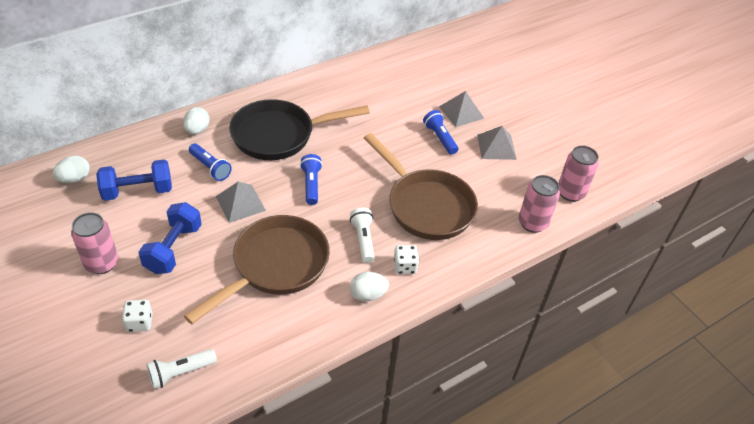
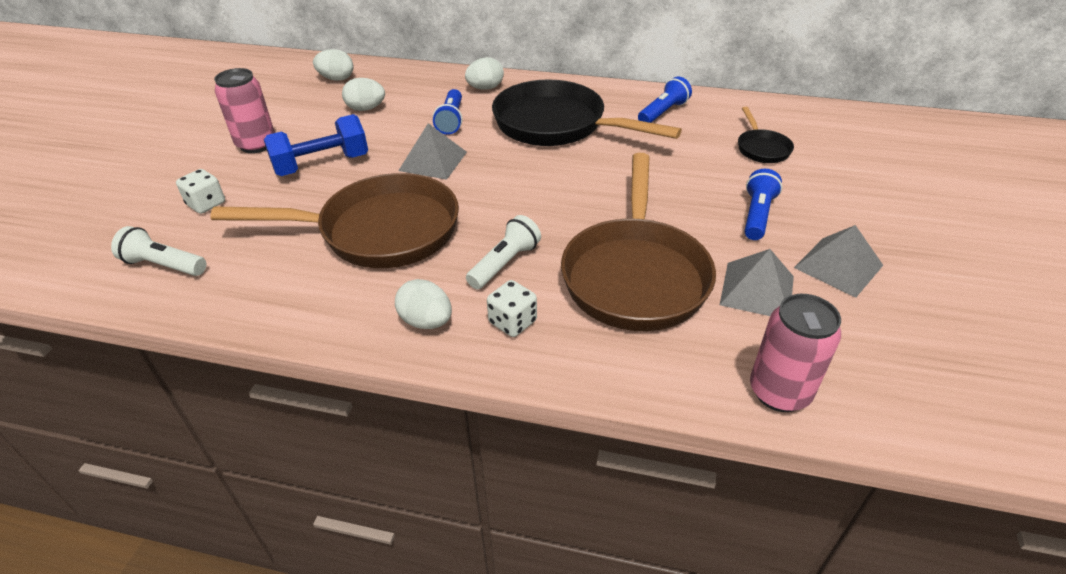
camera: 50 degrees right, 5 degrees down
blue dumbbell [96,159,172,201] -> white egg [342,78,385,111]
blue flashlight [300,154,323,205] -> blue flashlight moved to [638,76,692,123]
grey pyramid [439,91,484,127] -> grey pyramid moved to [720,249,794,316]
pink can [558,146,598,202] -> none
none -> black pan [738,107,794,163]

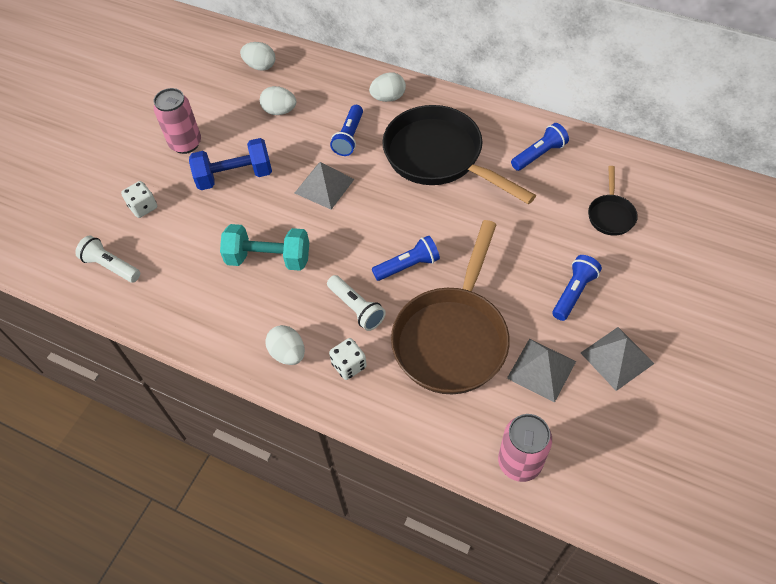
camera: 15 degrees right, 15 degrees up
brown pan [210,173,459,268] -> turquoise dumbbell [220,224,309,271]
white flashlight [466,215,541,289] -> white flashlight turned 90 degrees clockwise [327,275,386,331]
none -> blue flashlight [372,235,440,281]

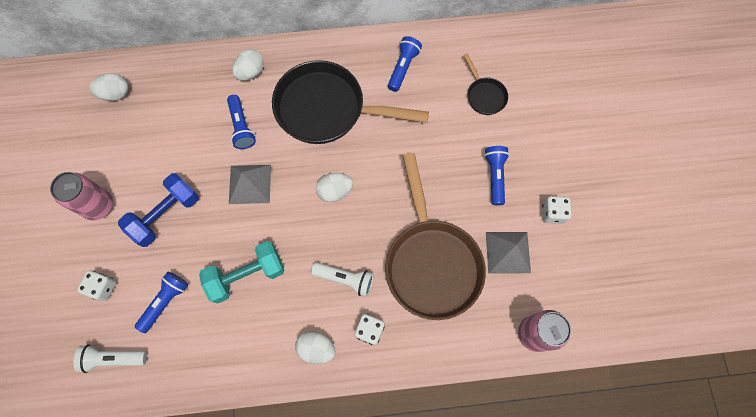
camera: 35 degrees left, 15 degrees up
white egg [260,86,296,115] -> white egg moved to [316,173,353,202]
blue flashlight [372,235,440,281] -> blue flashlight moved to [135,272,188,333]
grey pyramid [581,327,655,391] -> white dice [542,196,571,224]

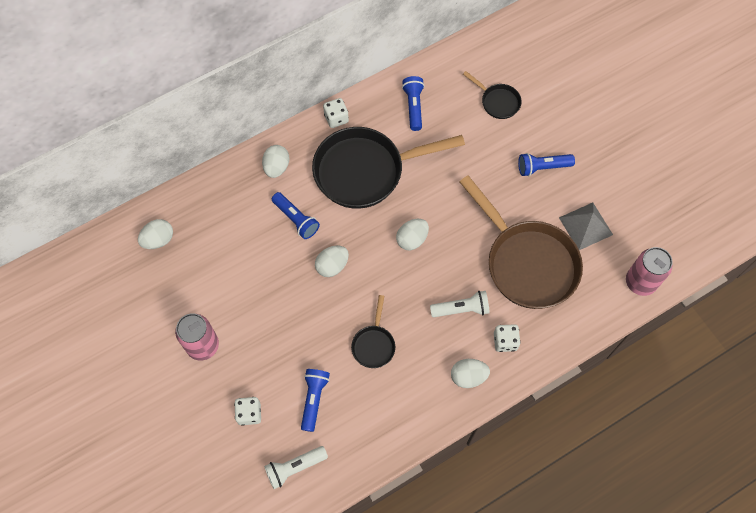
camera: 25 degrees left, 5 degrees down
blue dumbbell [118,173,199,247] -> none
turquoise dumbbell [199,241,285,303] -> black pan [351,295,395,368]
grey pyramid [229,165,271,204] -> white egg [315,245,349,277]
blue flashlight [484,146,509,205] -> blue flashlight turned 75 degrees counterclockwise [518,153,575,176]
white dice [542,196,571,224] -> white dice moved to [323,98,349,128]

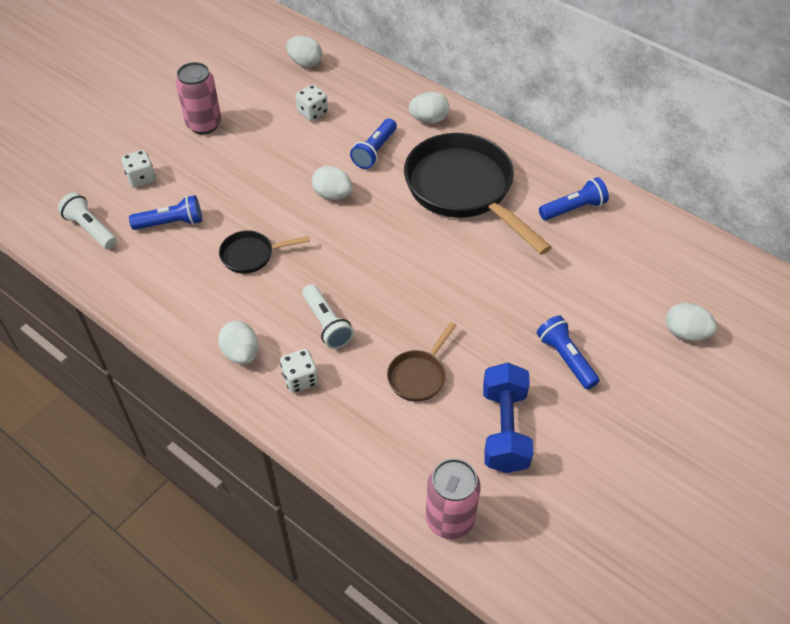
camera: 70 degrees right, 15 degrees down
white dice [323,98,349,128] -> white dice moved to [296,85,328,121]
white egg [396,219,429,250] -> white egg moved to [666,303,717,341]
brown pan [460,175,583,309] -> brown pan [387,322,457,402], size x0.46
black pan [463,71,521,119] -> none
grey pyramid [559,203,613,250] -> blue dumbbell [483,363,533,473]

